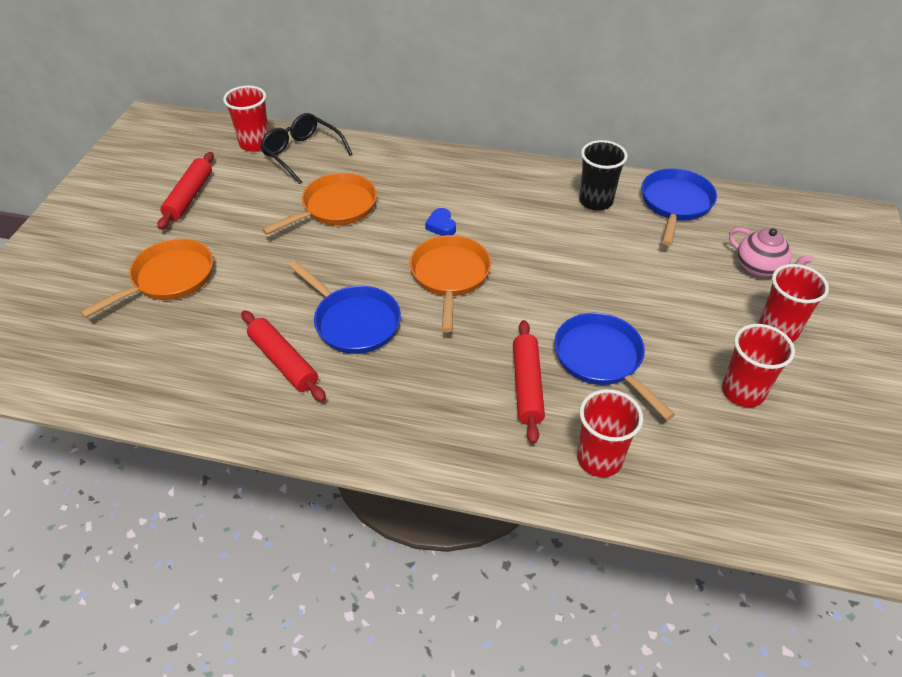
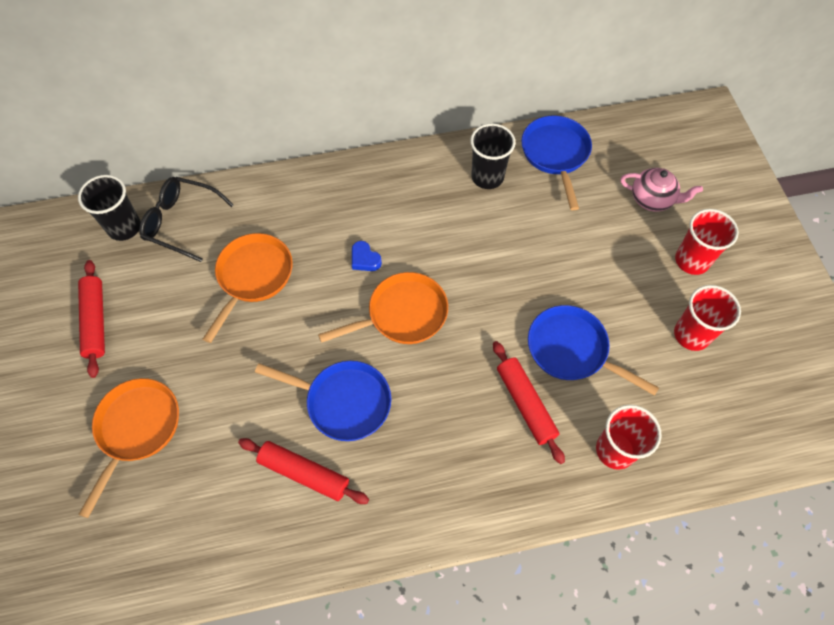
camera: 25 degrees left, 15 degrees up
red cup [223,85,269,152] -> black cup [78,175,141,241]
orange pan [410,235,491,332] -> orange pan turned 90 degrees clockwise [318,272,448,344]

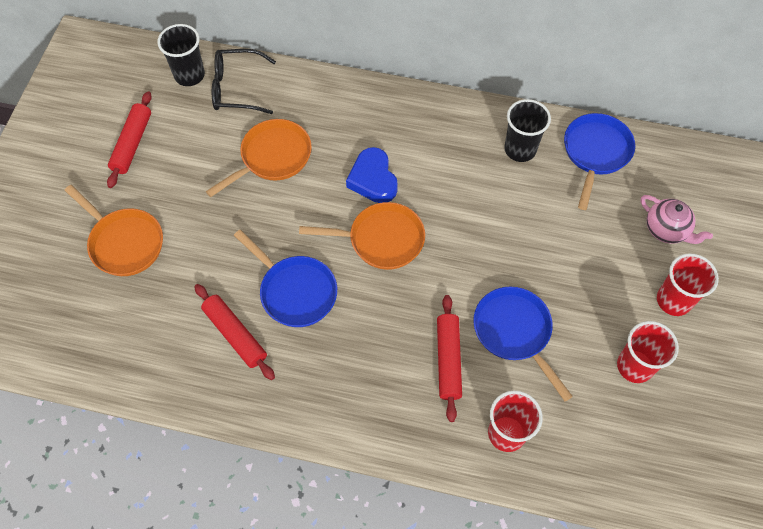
camera: 25 degrees right, 0 degrees up
orange pan [78,378,179,518] -> orange pan turned 90 degrees clockwise [64,185,163,276]
black glasses [139,177,234,262] -> black glasses turned 45 degrees counterclockwise [212,49,276,114]
blue heart [352,241,382,271] -> blue heart [346,147,398,203], size x1.77

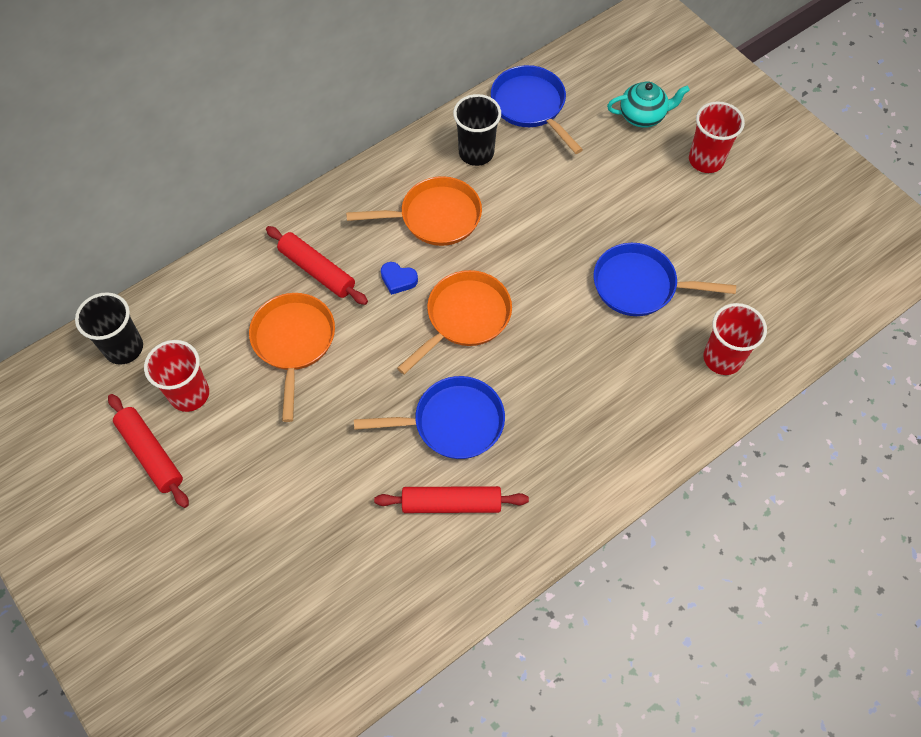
camera: 50 degrees left, 0 degrees up
orange pan [64,185,163,276] -> orange pan moved to [346,176,482,246]
black glasses [212,49,276,114] -> none
blue heart [346,147,398,203] -> blue heart [381,262,418,295], size x0.57
red rolling pin [437,295,462,422] -> red rolling pin moved to [266,226,368,305]
red cup [617,321,679,383] -> red cup moved to [144,340,209,412]
pink teapot [640,195,713,244] -> turquoise teapot [607,81,690,128]

